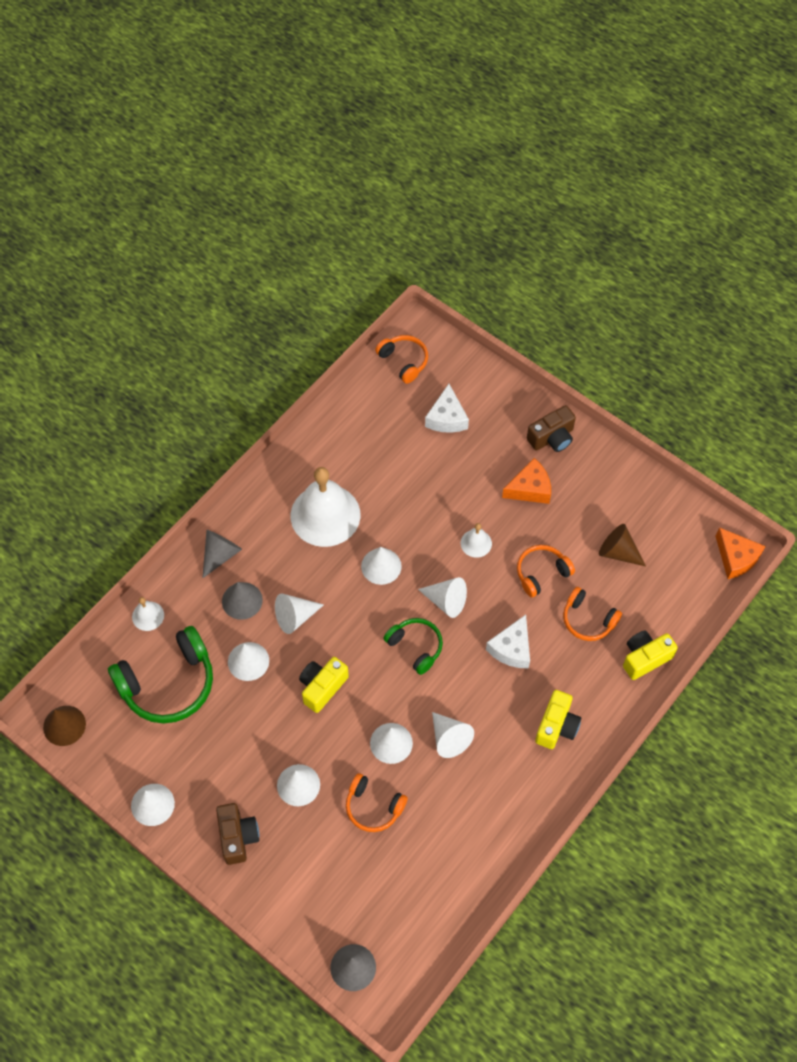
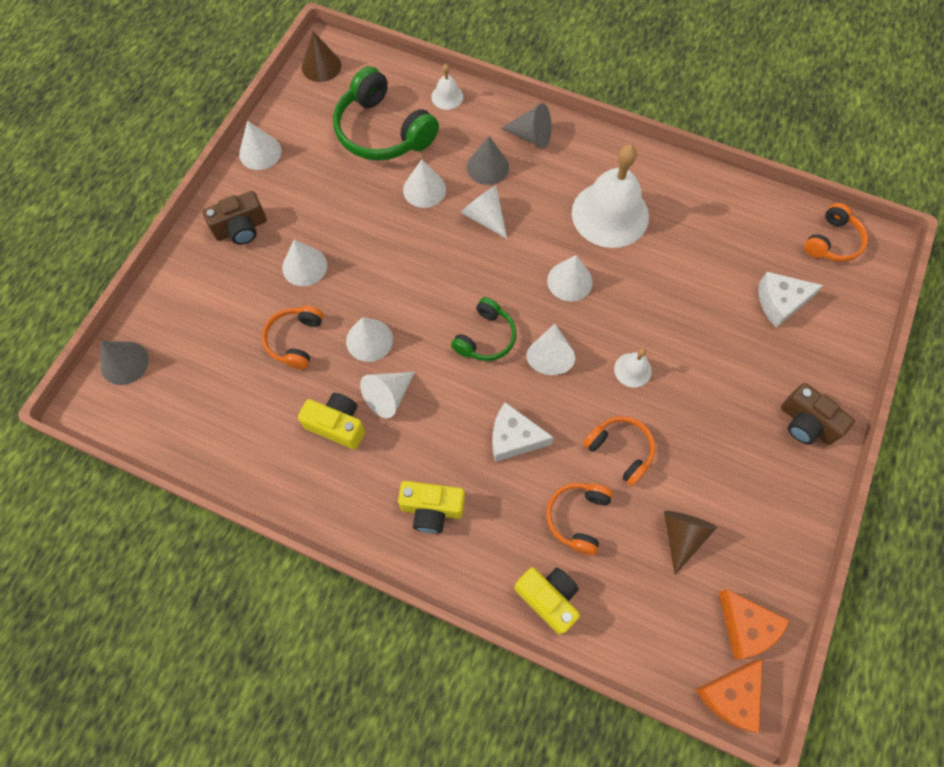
camera: 75 degrees right, 5 degrees up
yellow camera [299,657,349,713] -> yellow camera moved to [298,393,365,449]
orange cheese [502,458,551,504] -> orange cheese moved to [719,589,790,659]

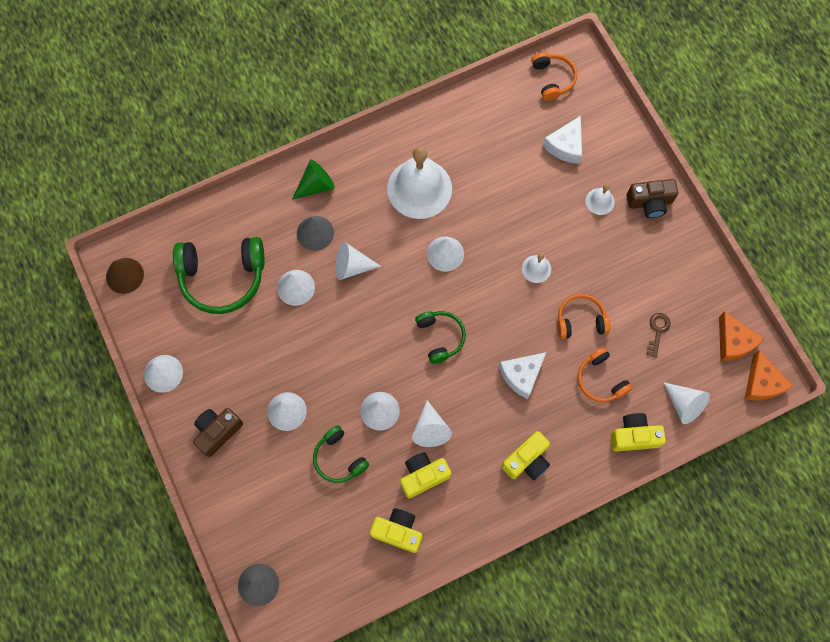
camera: 50 degrees left, 5 degrees up
brown camera [203,191,267,245] -> brown camera turned 150 degrees counterclockwise [193,408,243,457]
orange headphones [262,306,323,370] -> green headphones [313,425,369,483]
white bell [431,64,463,110] -> white bell moved to [586,184,614,215]
grey cone [501,103,551,148] -> green cone [292,160,335,200]
white cone [526,324,575,375] -> white cone moved to [663,382,710,424]
brown cone [664,511,717,575] -> brown key [647,313,671,358]
orange cheese [719,589,790,659] -> orange cheese turned 60 degrees clockwise [719,311,764,361]
none -> yellow camera [370,508,422,553]

